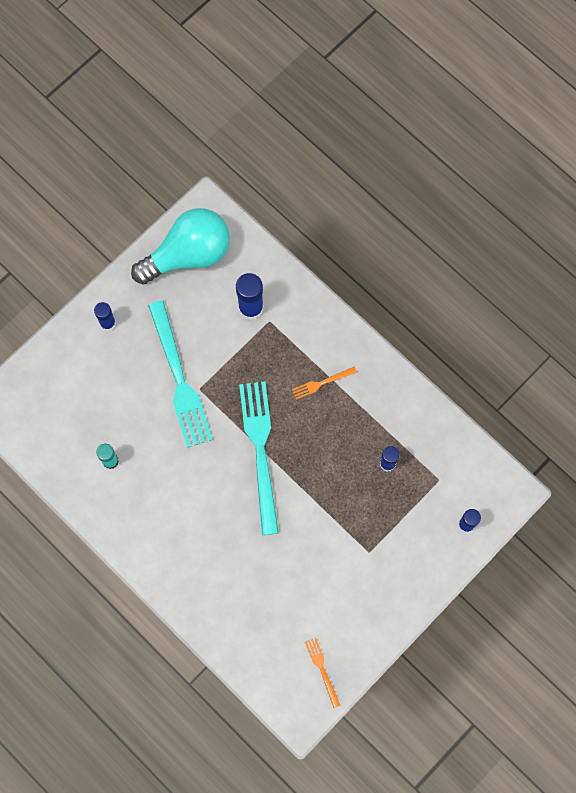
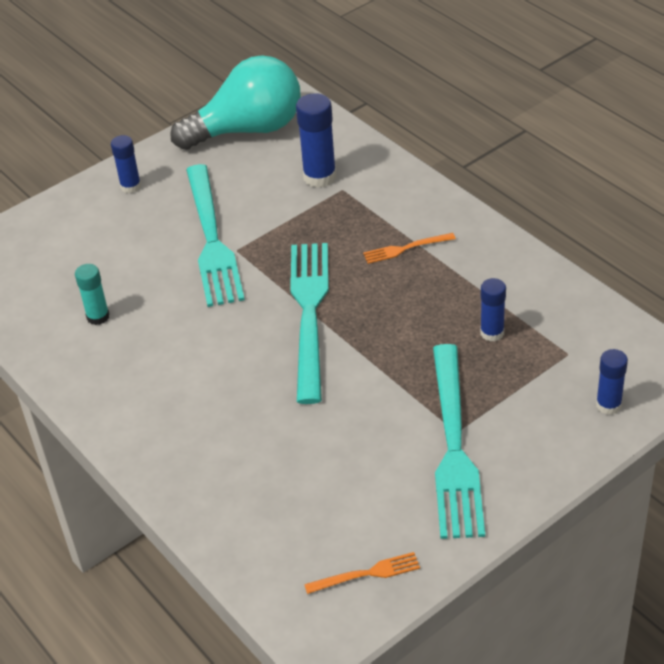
camera: 10 degrees right, 30 degrees down
orange fork [305,638,340,708] -> orange fork turned 90 degrees clockwise [304,552,420,594]
none -> turquoise fork [433,344,485,539]

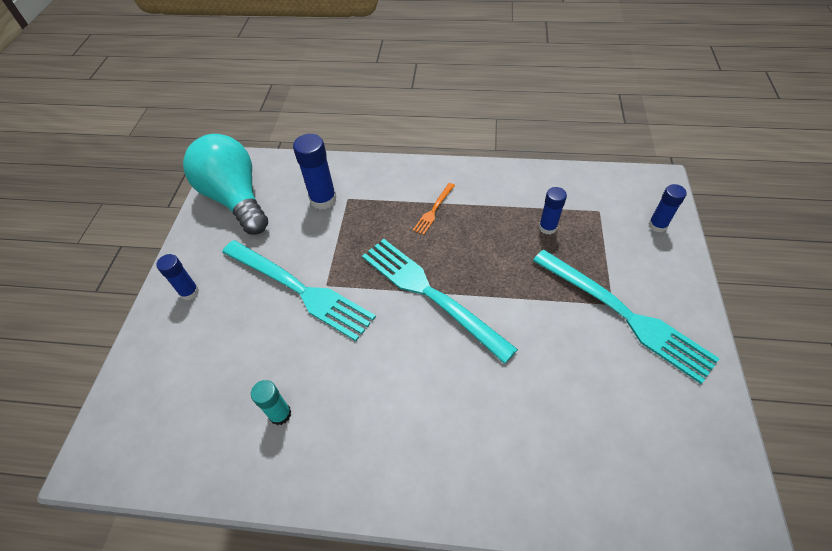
camera: 45 degrees left, 10 degrees up
turquoise light bulb [170,55,301,150] -> turquoise light bulb turned 60 degrees counterclockwise [183,134,268,235]
orange fork [304,552,420,594] -> none

